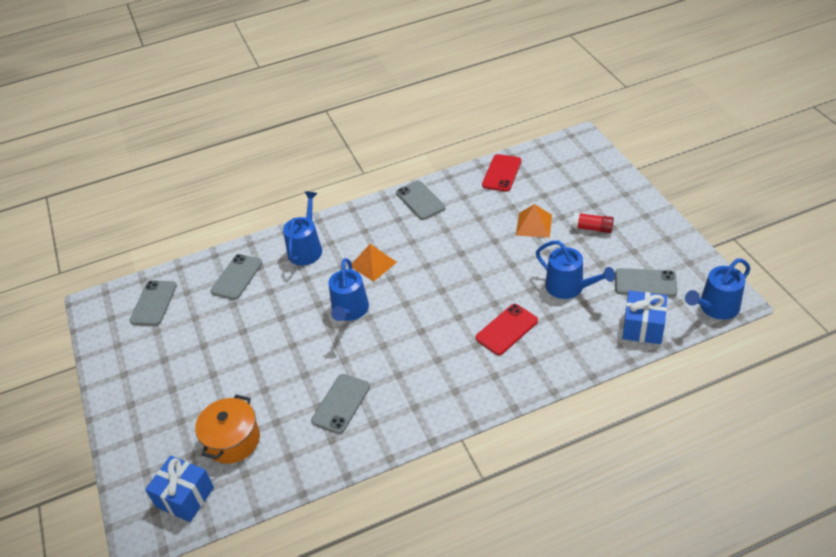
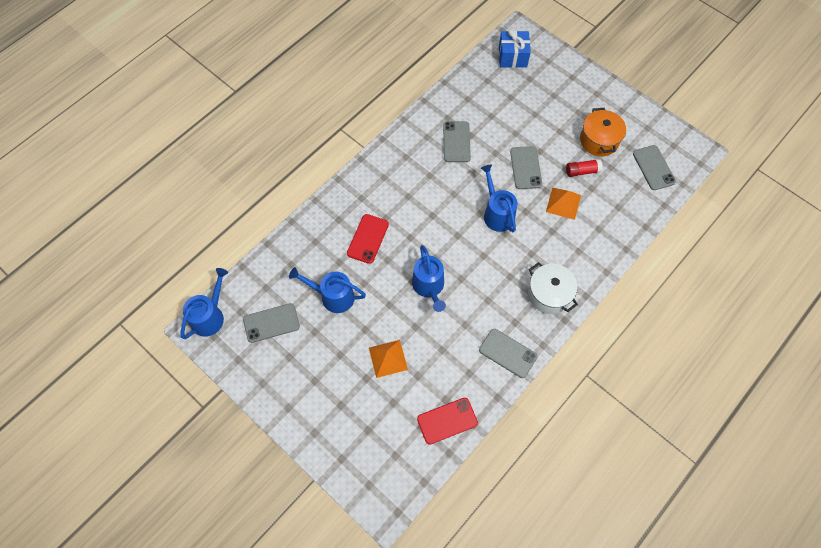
camera: 150 degrees right, 20 degrees up
orange pot [195,394,260,464] -> orange pot moved to [580,108,626,156]
grey phone [211,254,262,300] -> grey phone moved to [510,146,542,189]
blue watering can [283,191,322,265] -> blue watering can moved to [412,245,446,312]
orange pyramid [352,244,397,282] -> orange pyramid moved to [546,188,581,220]
red phone [482,154,521,192] -> red phone turned 75 degrees clockwise [417,398,478,445]
red glue stick [572,212,614,233] -> red glue stick moved to [566,159,603,177]
blue gift [622,290,667,344] -> none
none -> white pot [528,262,578,314]

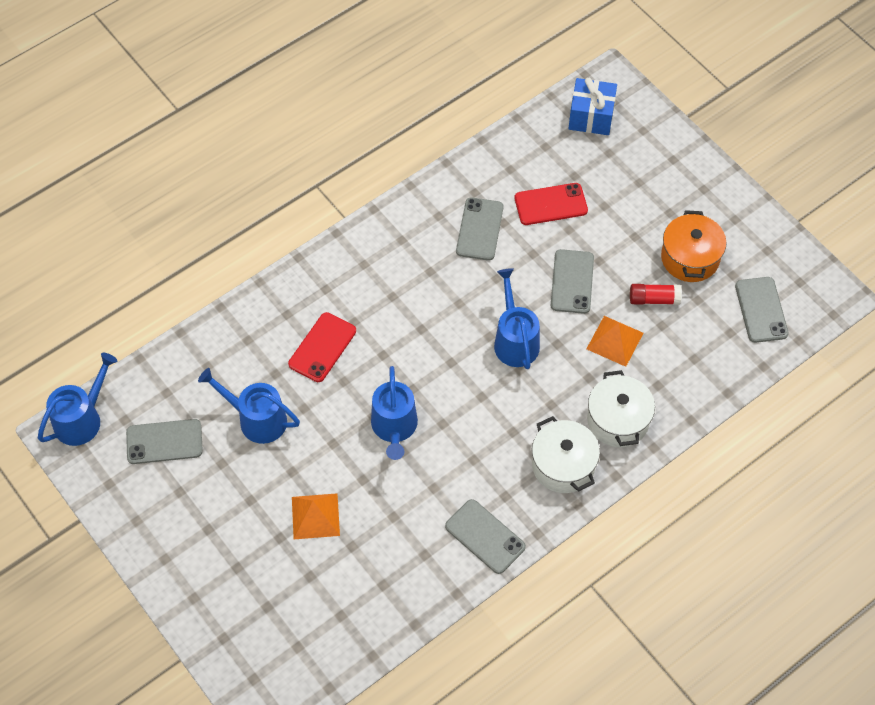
camera: 10 degrees right, 5 degrees down
red phone [417,398,478,445] -> red phone moved to [515,183,588,225]
none -> white pot [587,370,655,447]

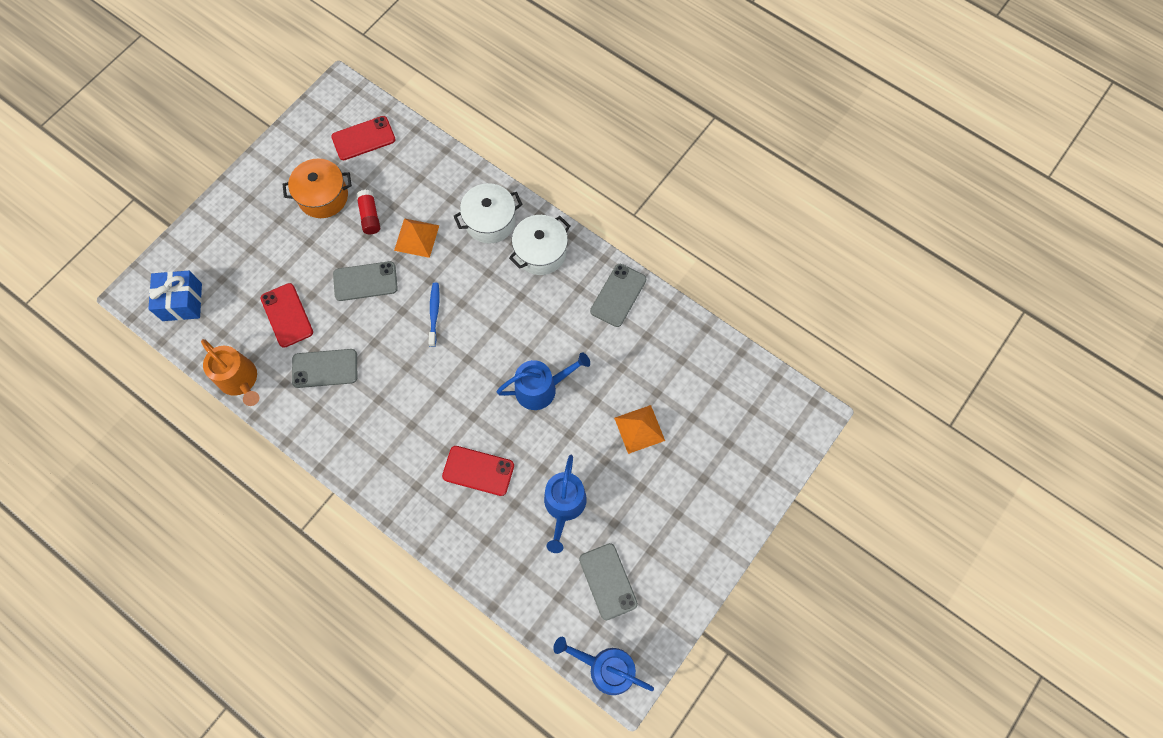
camera: 105 degrees left, 10 degrees up
blue watering can [494,268,540,369] -> blue toothbrush [428,283,439,347]
grey phone [735,277,789,343] -> red phone [331,116,396,160]
none -> orange watering can [201,339,259,406]

